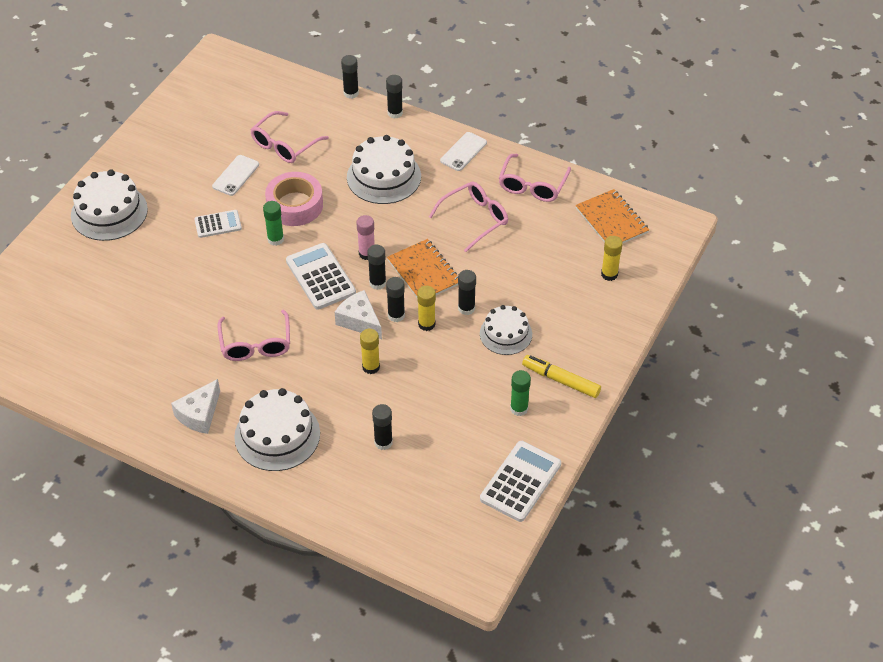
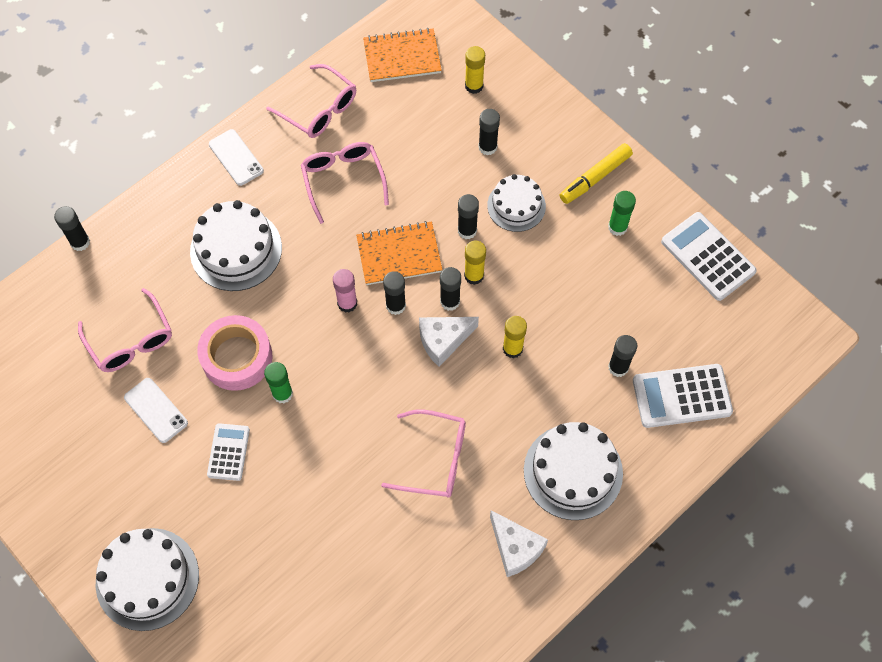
camera: 70 degrees left, 15 degrees up
white calculator [286,243,356,309] -> white calculator moved to [633,364,733,428]
black glue stick [386,75,403,119] -> black glue stick moved to [478,109,500,155]

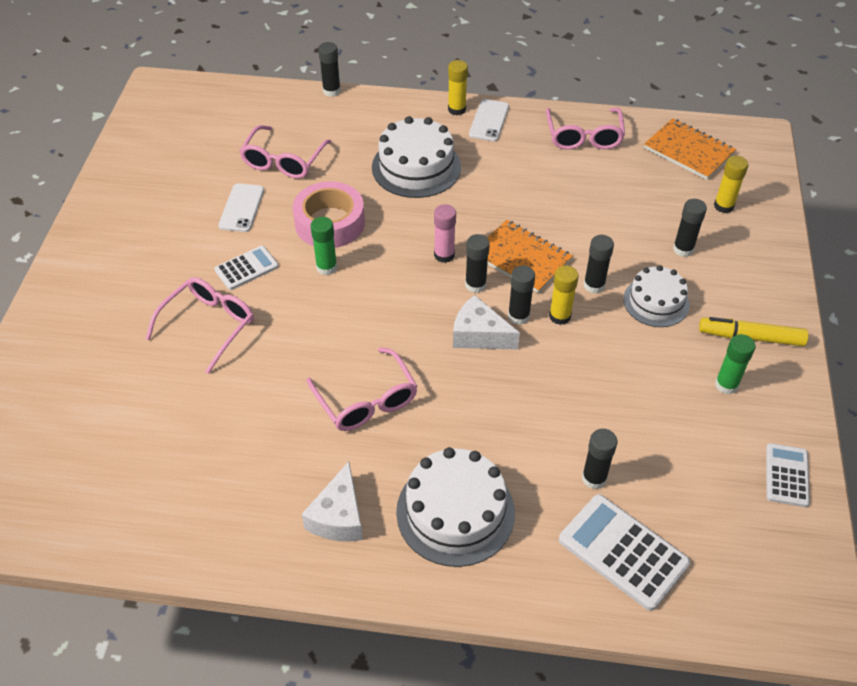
camera: 50 degrees right, 15 degrees down
white cake [96,528,199,631] -> none
pink glasses [301,142,389,224] -> pink glasses moved to [146,277,254,374]
yellow glue stick [503,316,527,358] -> yellow glue stick moved to [448,60,468,116]
white calculator [661,212,757,301] -> white calculator [766,443,810,507], size x0.61

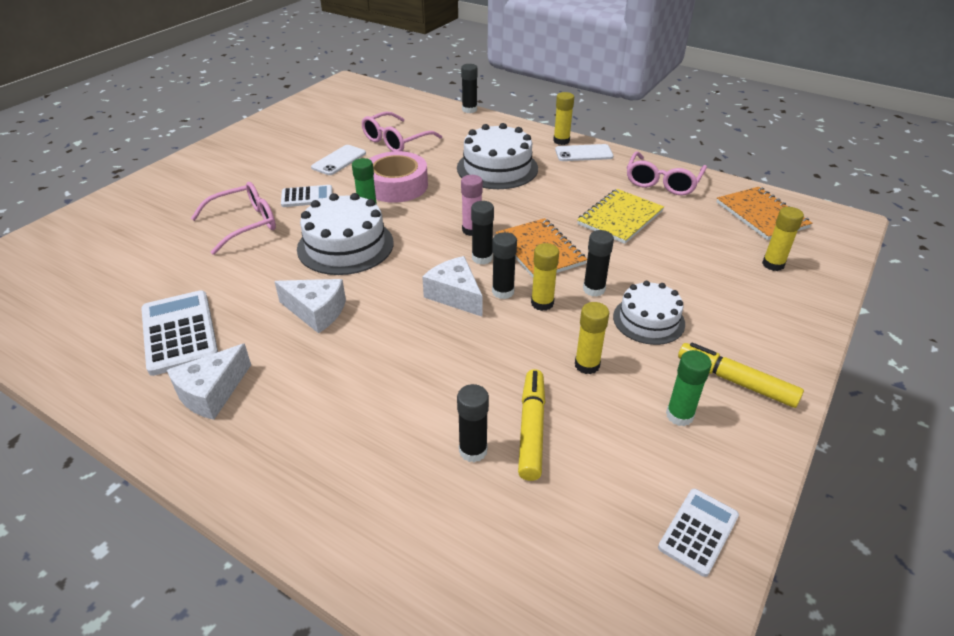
camera: 25 degrees right, 10 degrees down
pink glasses [306,347,418,431] -> white cheese [274,279,346,333]
white cake [396,447,515,567] -> white cake moved to [297,193,393,275]
white phone [469,99,509,141] -> white phone turned 45 degrees clockwise [555,144,613,161]
white calculator [559,494,690,611] -> white calculator moved to [141,290,218,376]
black glue stick [673,199,707,257] -> none
none -> yellow marker [518,369,545,481]
none -> yellow glue stick [575,302,609,374]
none -> yellow notebook [577,189,664,244]

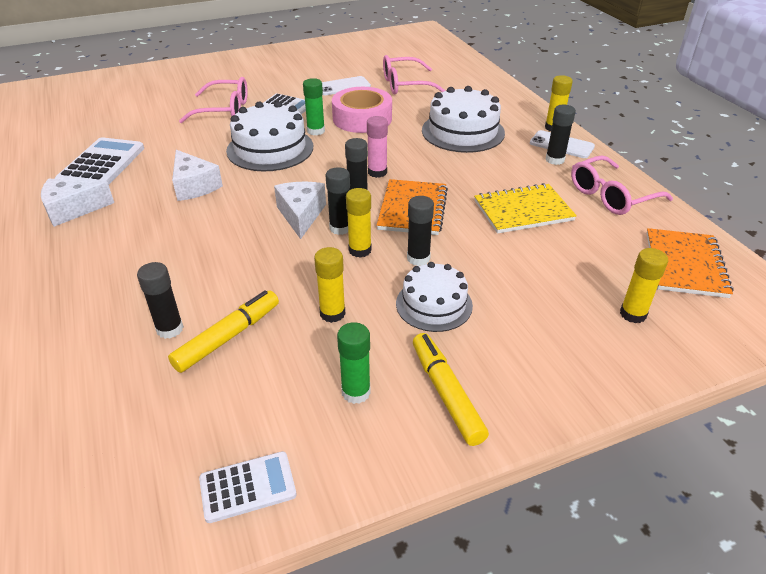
camera: 35 degrees right, 0 degrees up
black glue stick [461,64,478,113] -> black glue stick moved to [545,105,576,165]

